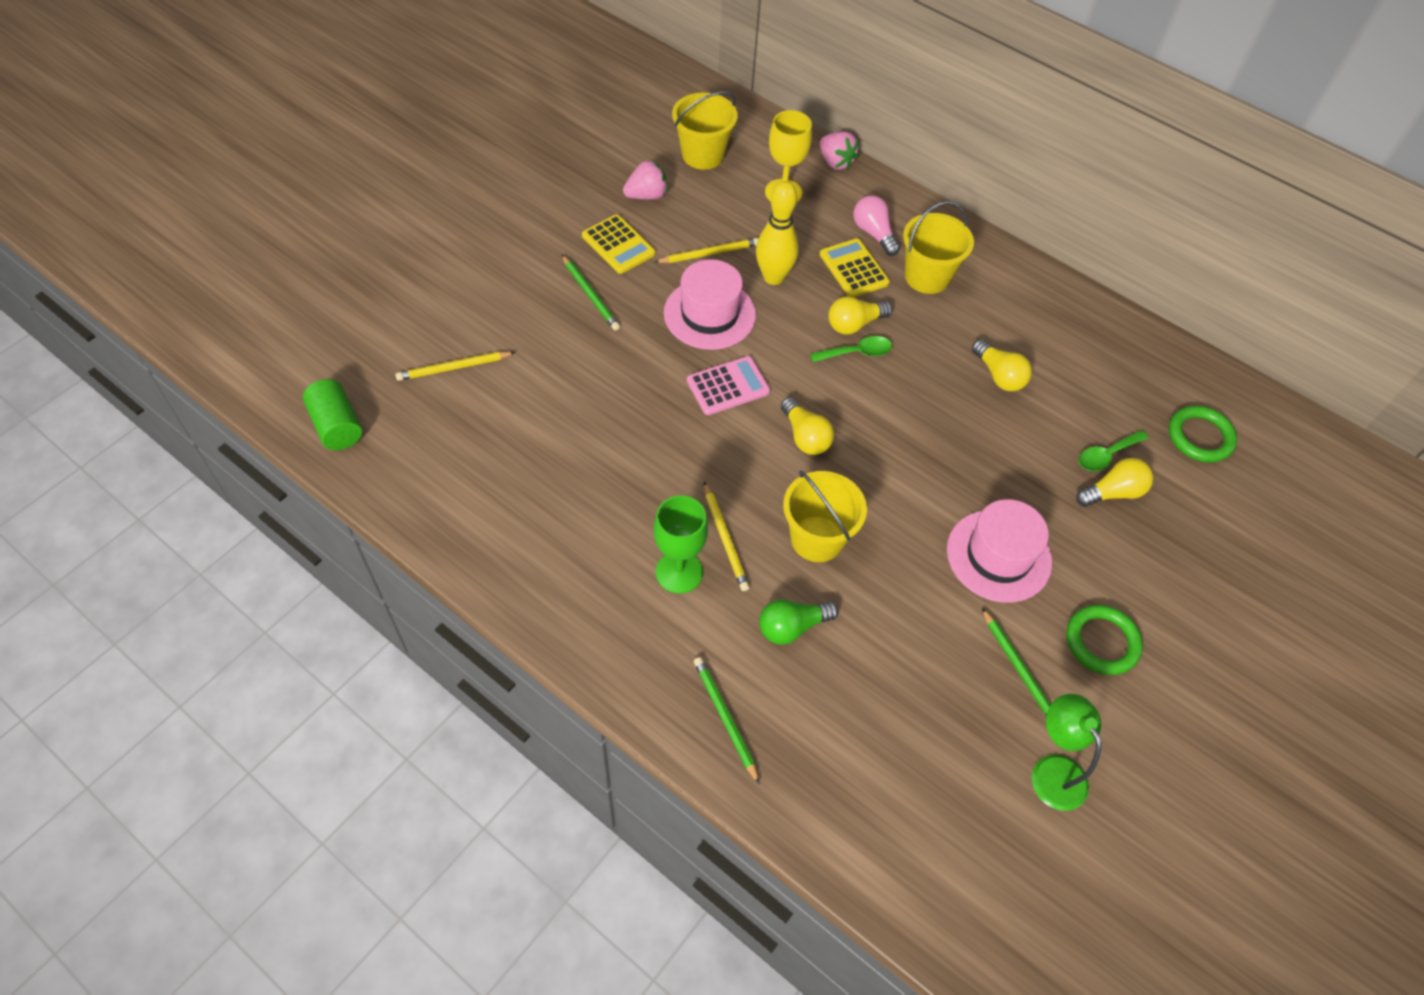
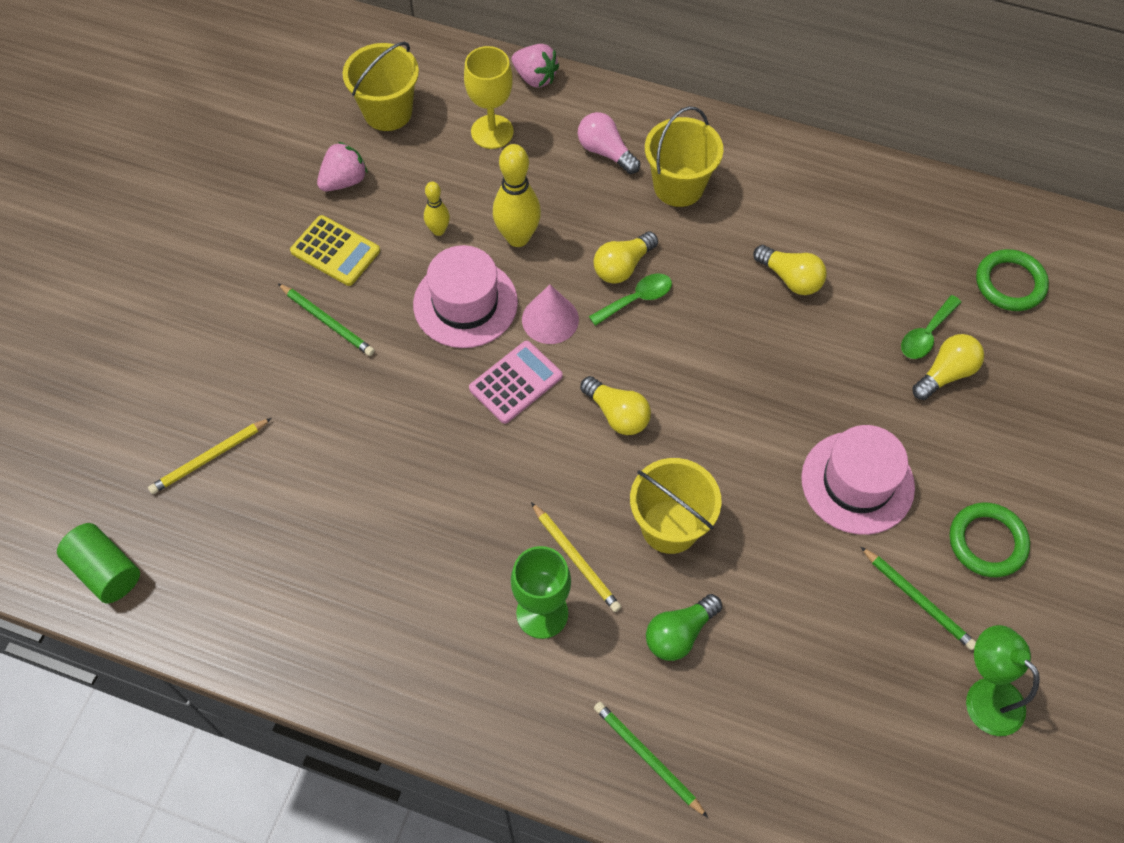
camera: 15 degrees left, 5 degrees up
yellow pencil [655,238,759,263] -> yellow bowling pin [424,182,450,236]
yellow calculator [820,238,890,297] -> none
none -> pink cone [522,285,579,344]

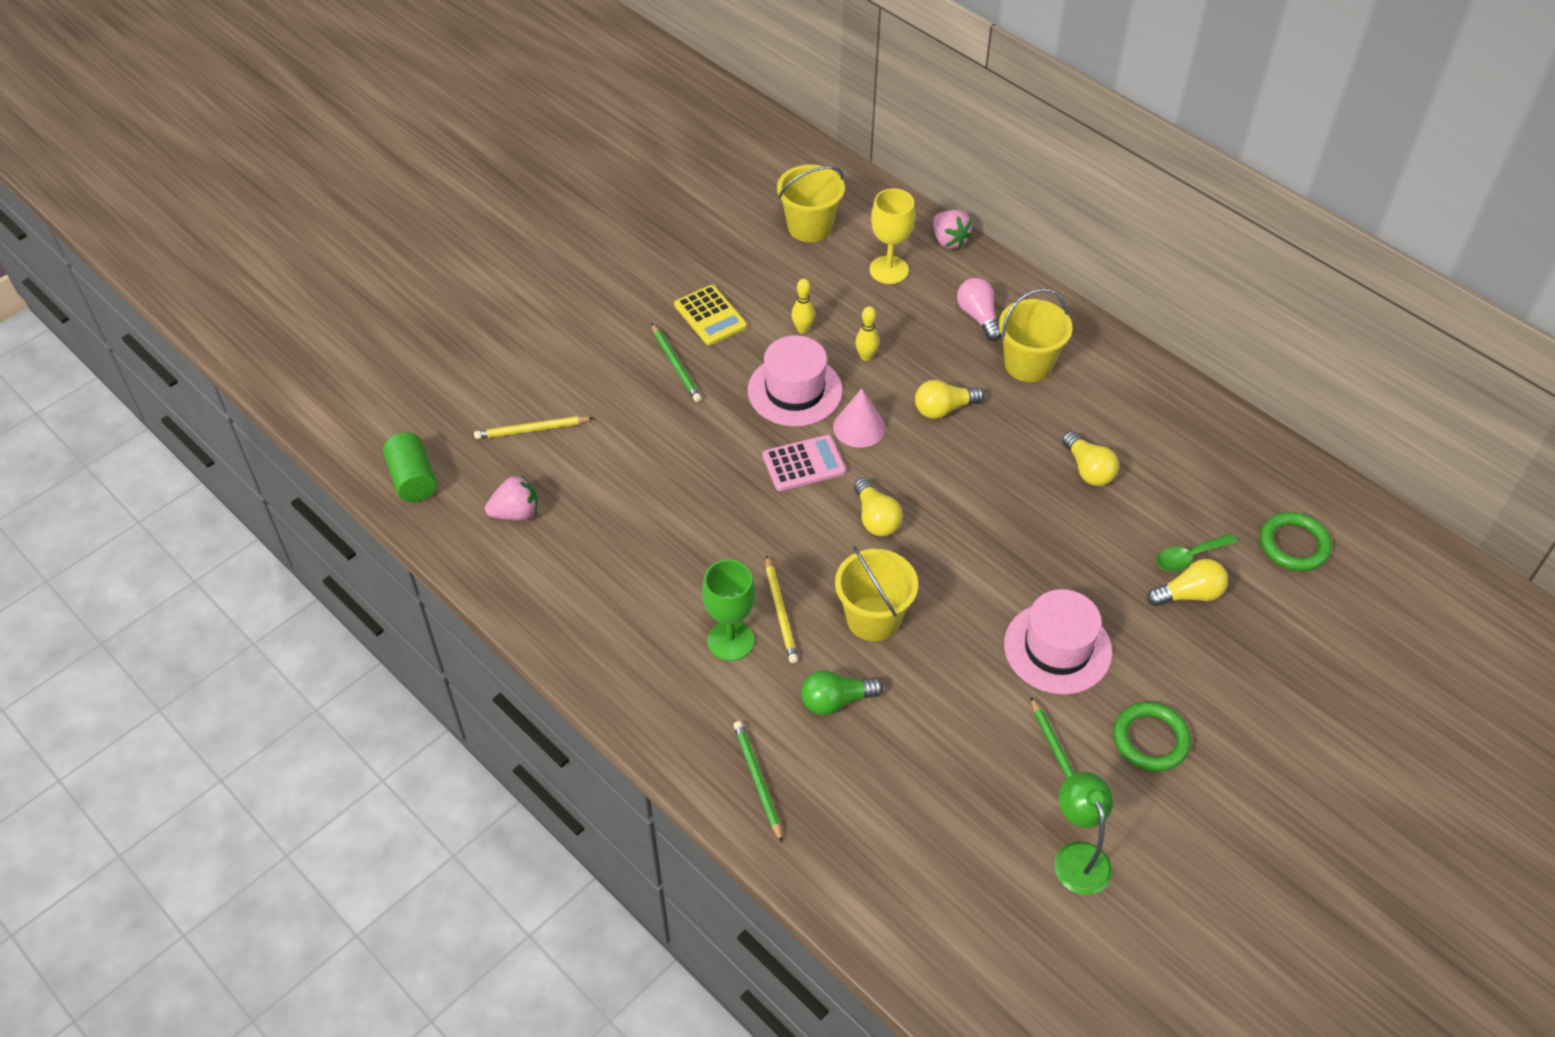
camera: 25 degrees right, 10 degrees down
pink strawberry [317,142,368,191] -> pink strawberry moved to [485,475,537,520]
yellow bowling pin [493,144,541,247] -> yellow bowling pin [855,306,879,361], size x0.55
green spoon [589,273,672,326] -> none

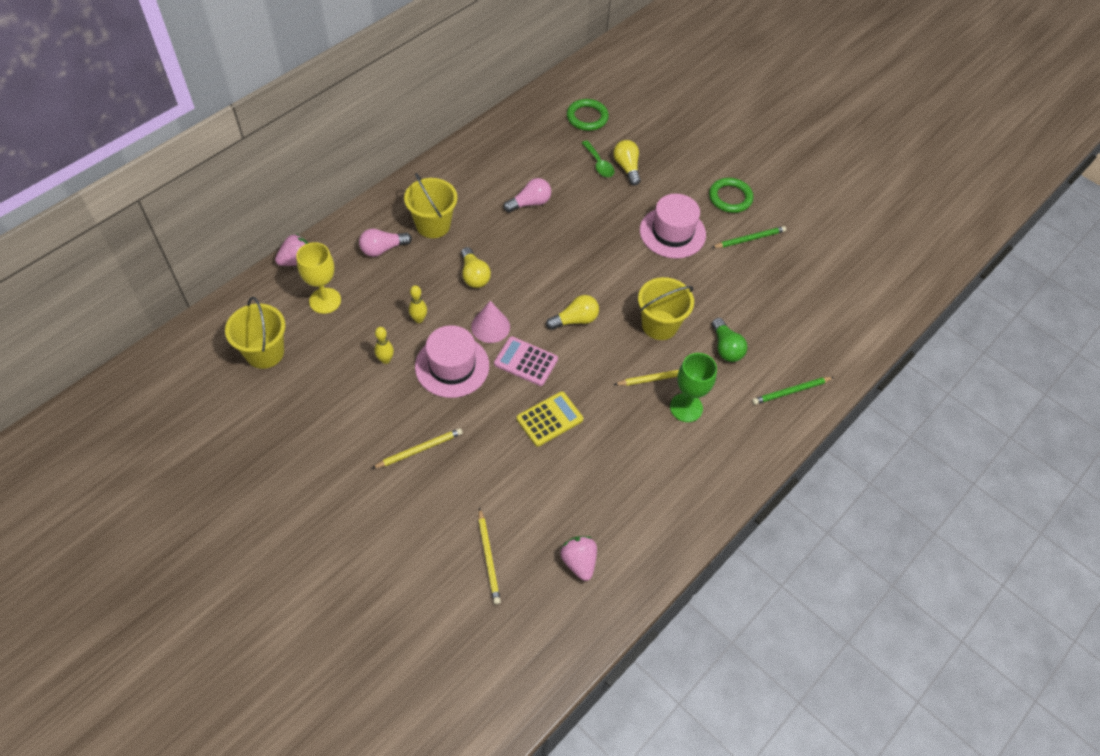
camera: 95 degrees left, 5 degrees up
green cylinder [383,433,437,502] -> none
green pencil [651,323,702,402] -> yellow pencil [372,428,463,468]
yellow calculator [674,285,747,345] -> yellow calculator moved to [517,391,583,447]
pink calculator [762,435,846,491] -> pink calculator turned 45 degrees counterclockwise [494,336,558,386]
green lamp [1055,772,1113,895] -> none
yellow light bulb [1062,431,1119,486] -> pink light bulb [504,178,551,212]

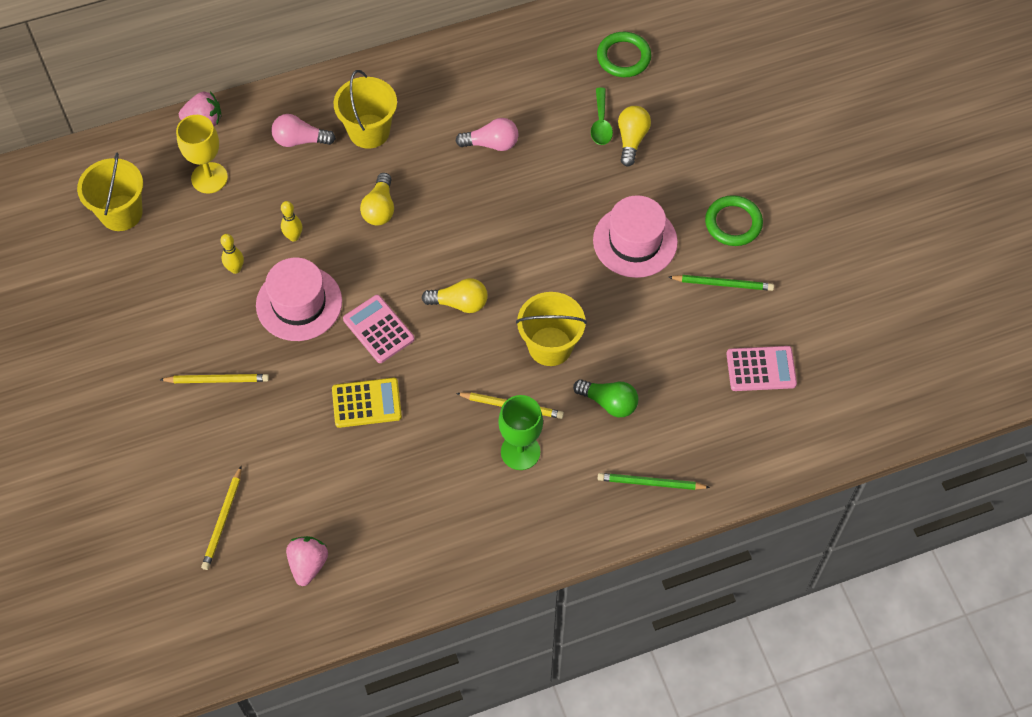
camera: 30 degrees right, 5 degrees up
pink cone [471,301,510,343] -> none
green light bulb [712,318,747,362] -> green light bulb turned 75 degrees counterclockwise [573,379,638,417]
none -> pink calculator [726,346,797,391]

